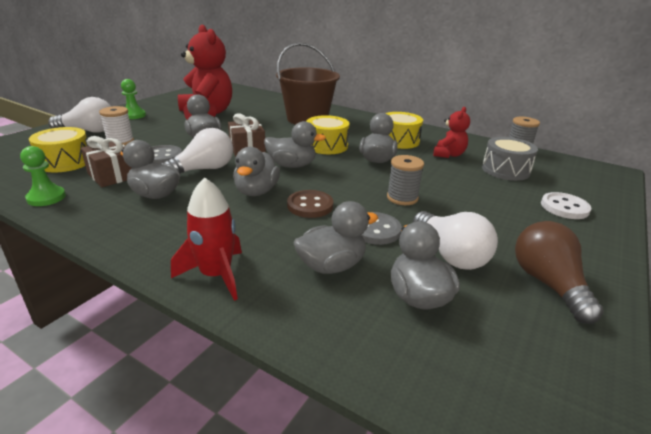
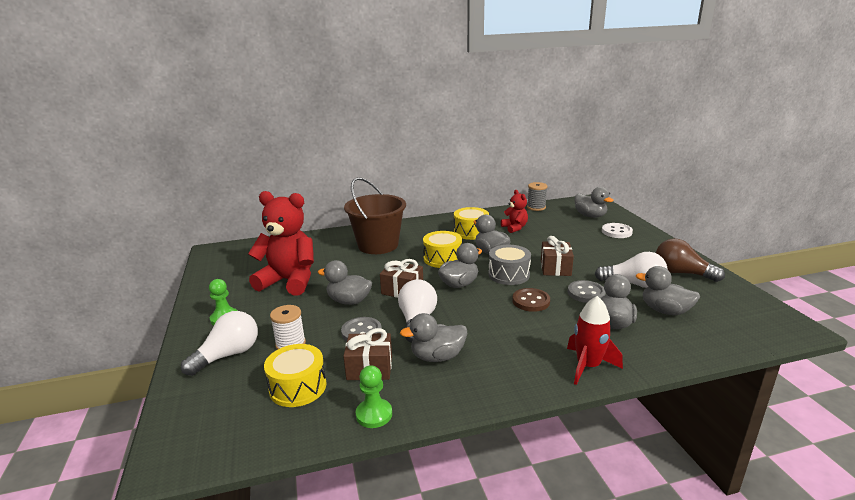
camera: 45 degrees left, 5 degrees down
grey duck [233,147,280,196] -> grey duck moved to [575,187,614,218]
grey spool [387,155,424,205] -> brown gift [541,236,574,276]
grey drum [482,137,538,181] -> grey drum moved to [489,245,531,285]

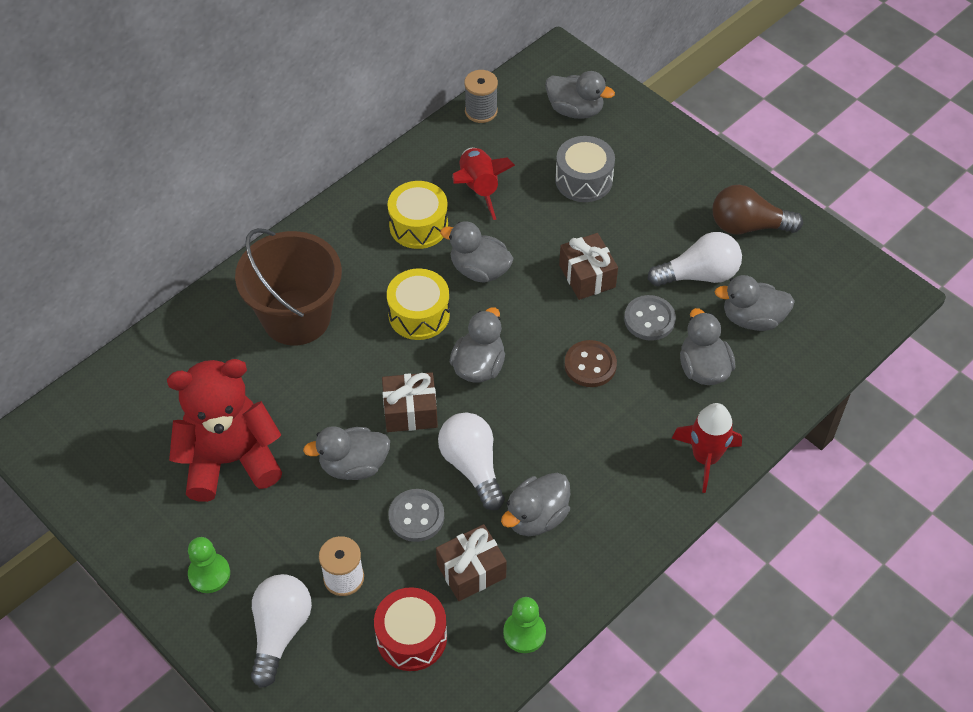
camera: 30 degrees left, 30 degrees up
yellow drum [264,344,326,407] -> red drum [374,587,447,671]
grey drum [489,245,531,285] -> grey drum moved to [555,136,615,202]
red teddy bear [501,190,528,233] -> red rocket [452,148,515,220]
white button [602,223,633,238] -> none

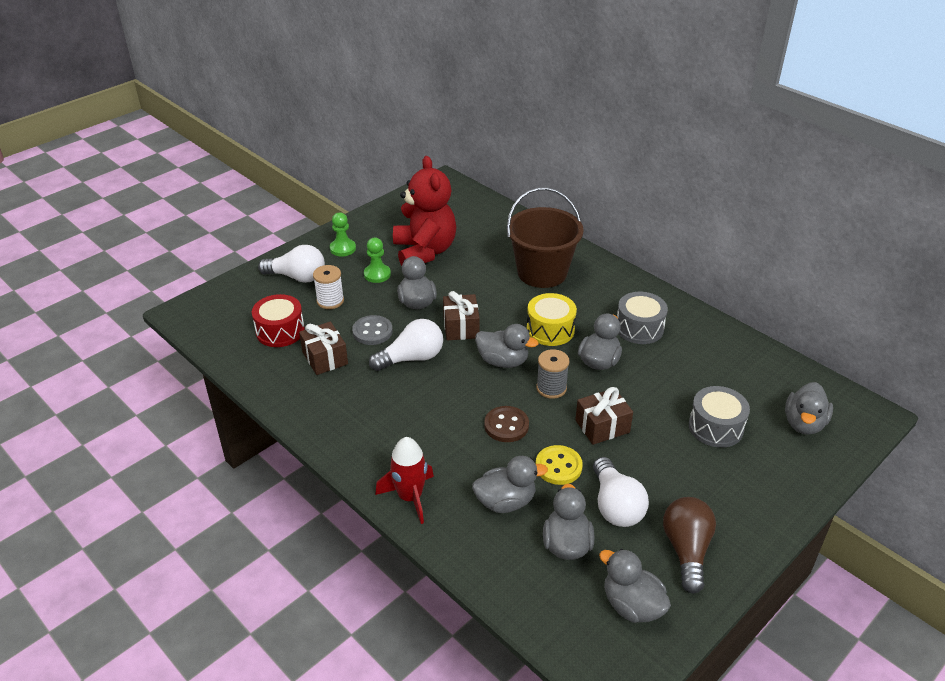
camera: 90 degrees right, 15 degrees down
yellow drum [388,181,448,249] -> grey drum [617,292,668,344]
red rocket [452,148,515,220] -> none
grey spool [464,70,498,123] -> grey spool moved to [536,349,570,399]
grey duck [501,473,570,536] -> grey duck moved to [599,549,671,623]
green pawn [503,597,546,653] -> green pawn moved to [364,238,391,283]
grey button [624,295,676,341] -> yellow button [536,445,583,485]

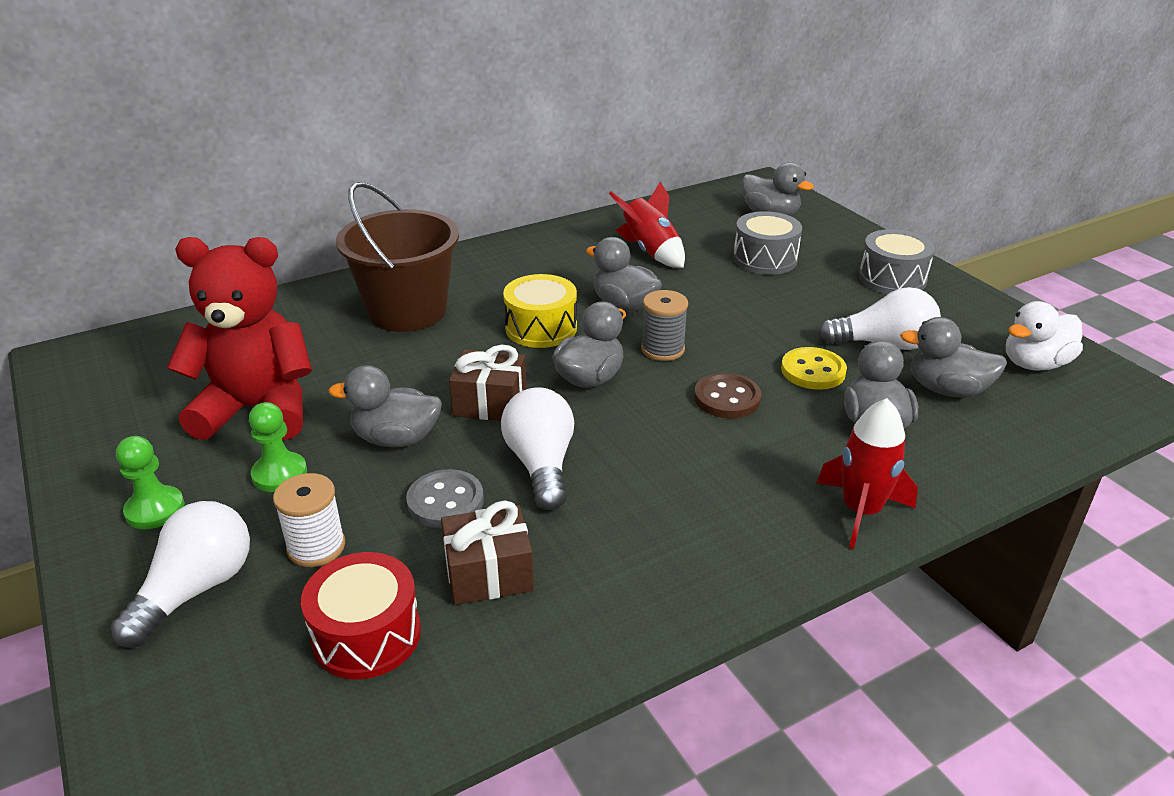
camera: 75 degrees left, 5 degrees down
brown gift [575,387,633,445] -> none
grey duck [599,549,671,623] -> white duck [1006,301,1083,371]
grey drum [617,292,668,344] -> grey drum moved to [859,229,935,294]
brown light bulb [663,497,716,594] -> none
none -> red rocket [609,182,685,268]

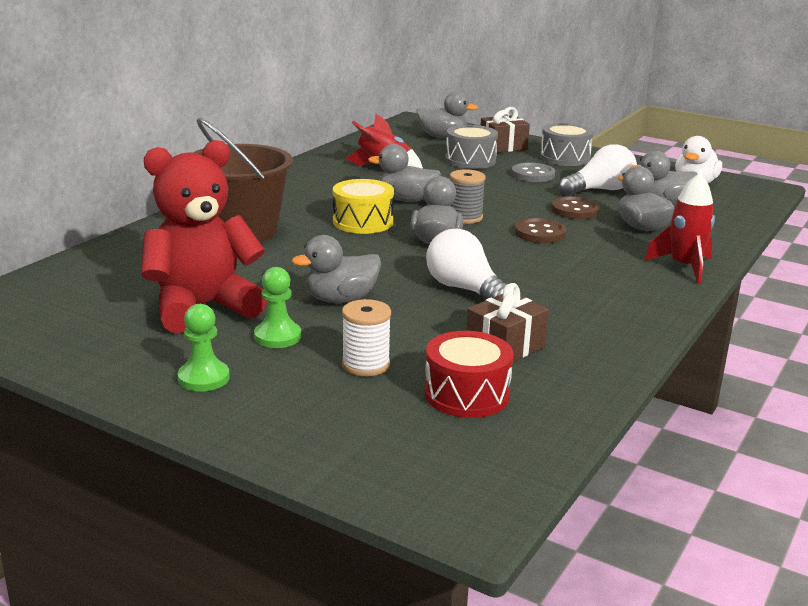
camera: 30 degrees left, 10 degrees down
white light bulb [111,501,250,648] -> none
grey button [406,469,484,528] -> grey button moved to [511,163,555,182]
brown gift [449,345,527,421] -> brown gift moved to [480,107,530,153]
yellow button [781,347,847,390] -> brown button [551,196,600,219]

